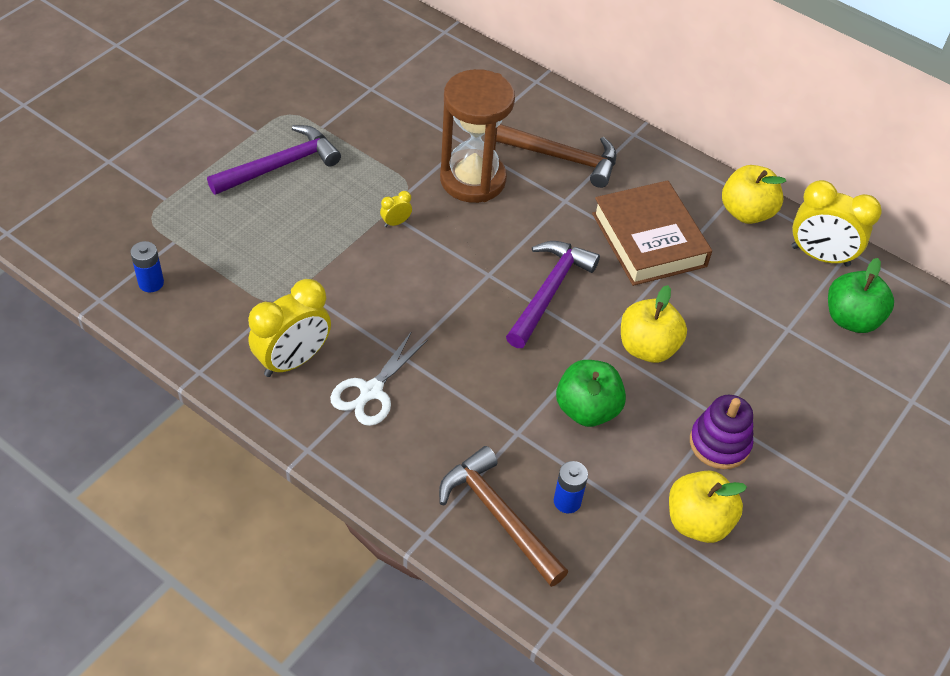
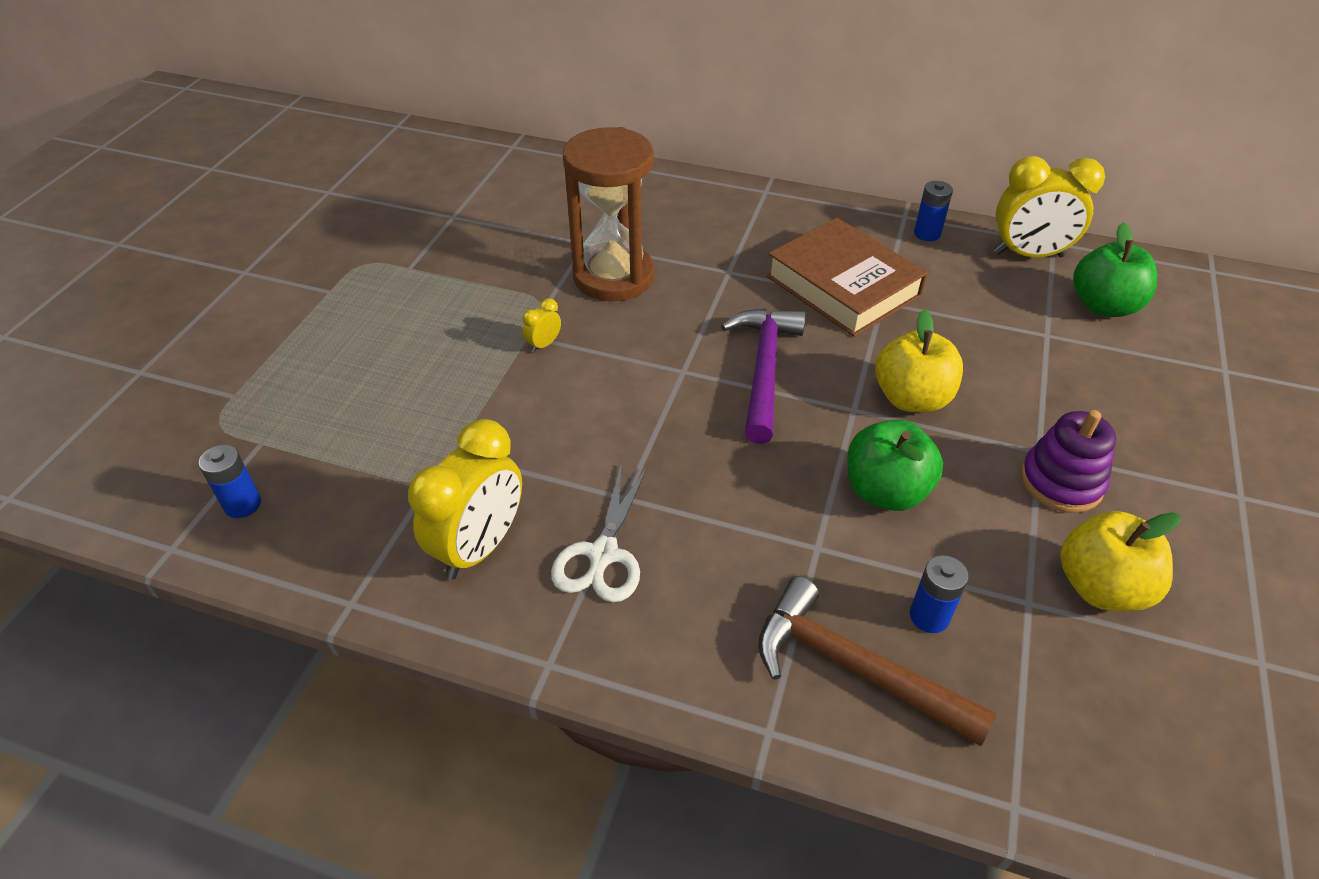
camera: 15 degrees left, 5 degrees down
purple hammer [207,125,341,195] -> none
brown hammer [496,124,617,188] -> none
yellow apple [722,165,786,224] -> blue battery [914,181,953,241]

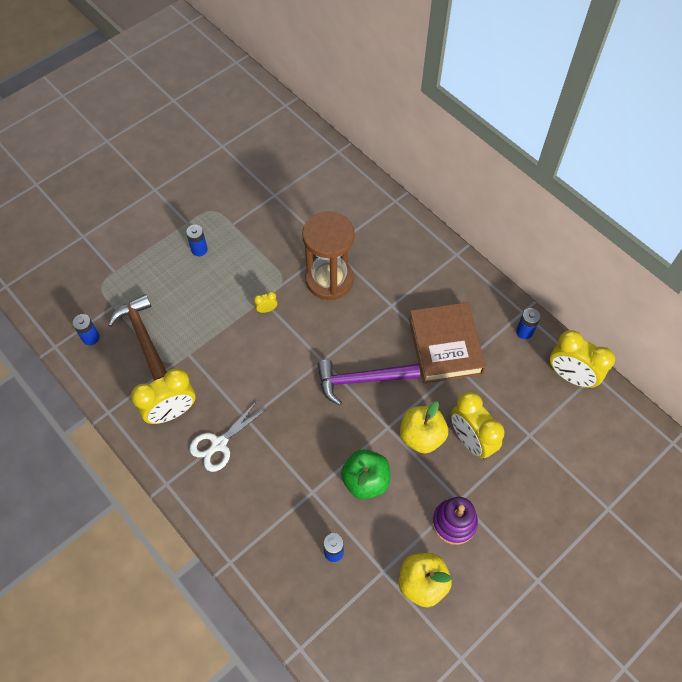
camera: 30 degrees right, 15 degrees up
purple hammer [721,308,806,444] -> purple hammer turned 135 degrees counterclockwise [317,360,420,406]
brown hammer [758,576,997,746] -> brown hammer moved to [108,294,167,381]
green apple [1073,222,1157,317] -> none
none -> blue battery [186,225,208,256]
none -> yellow clock [451,392,505,459]

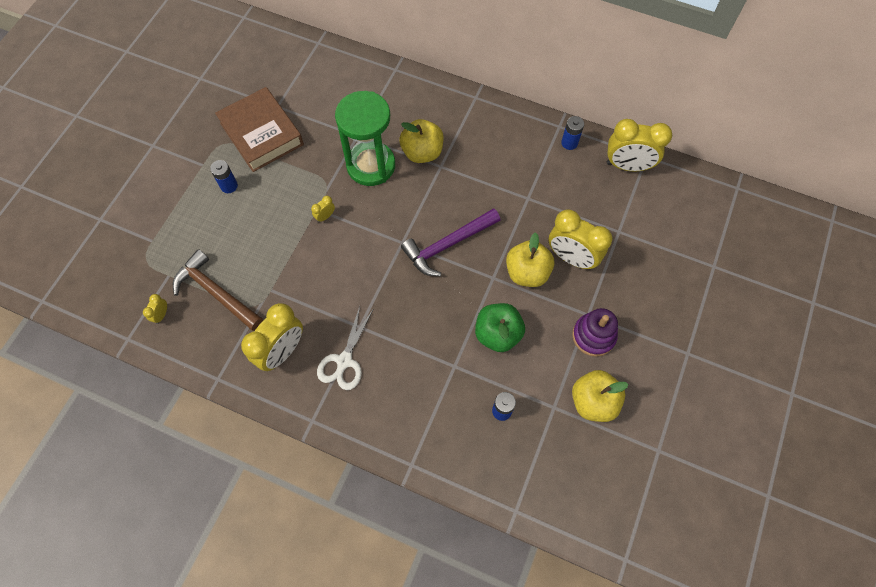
camera: 25 degrees left, 5 degrees up
blue battery [72,314,100,345] -> yellow clock [143,294,167,324]
brown hourglass [302,211,355,300] -> green hourglass [335,91,395,186]
brown book [409,302,486,383] -> brown book moved to [215,87,304,172]
none -> yellow apple [399,119,444,163]

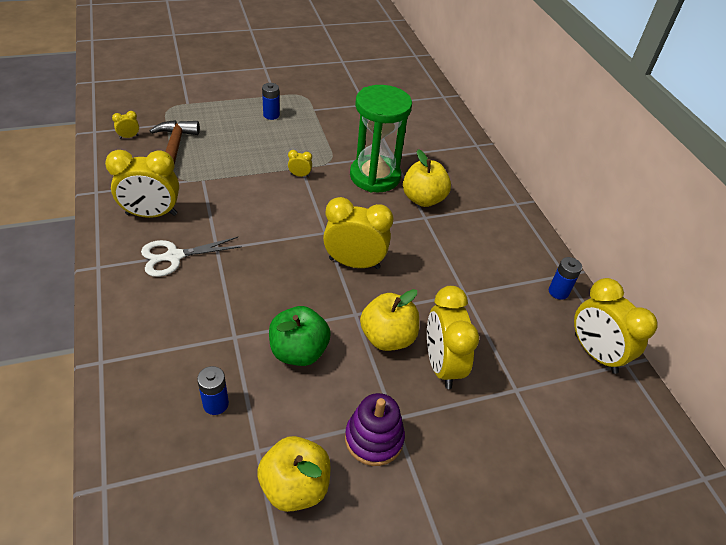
camera: 45 degrees right, 20 degrees down
brown book [215,87,304,172] -> none
purple hammer [401,208,500,276] -> yellow clock [323,197,393,269]

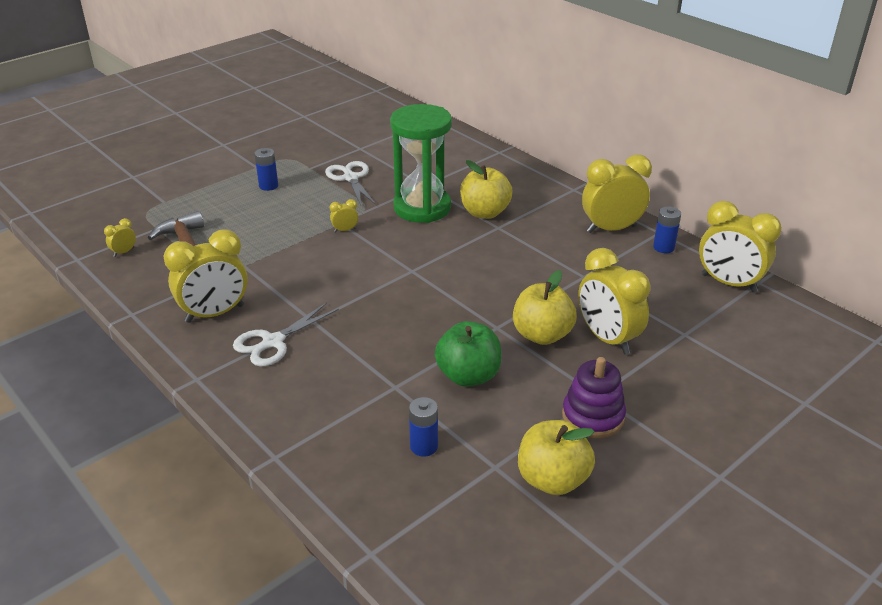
camera: 20 degrees left, 10 degrees down
yellow clock [323,197,393,269] -> yellow clock moved to [582,154,652,233]
none -> white scissors [325,161,376,205]

